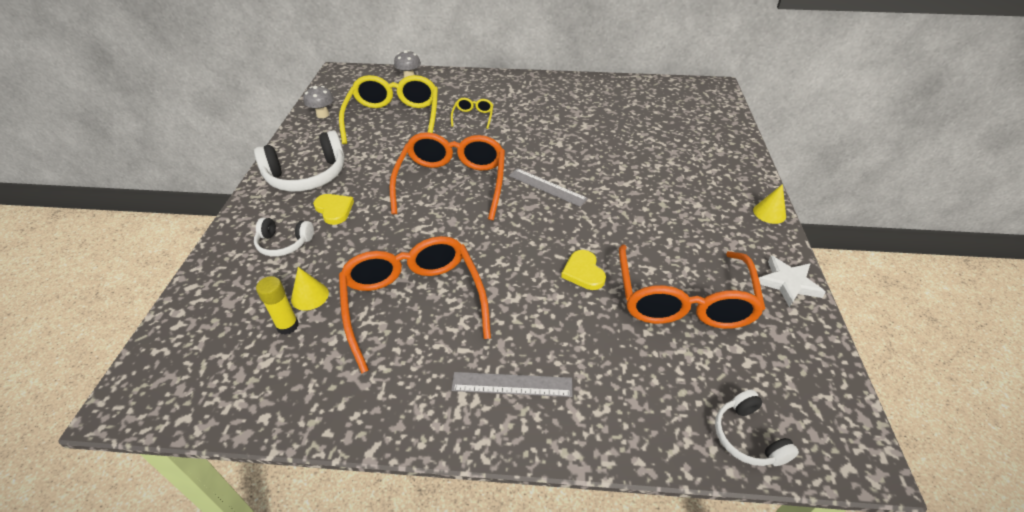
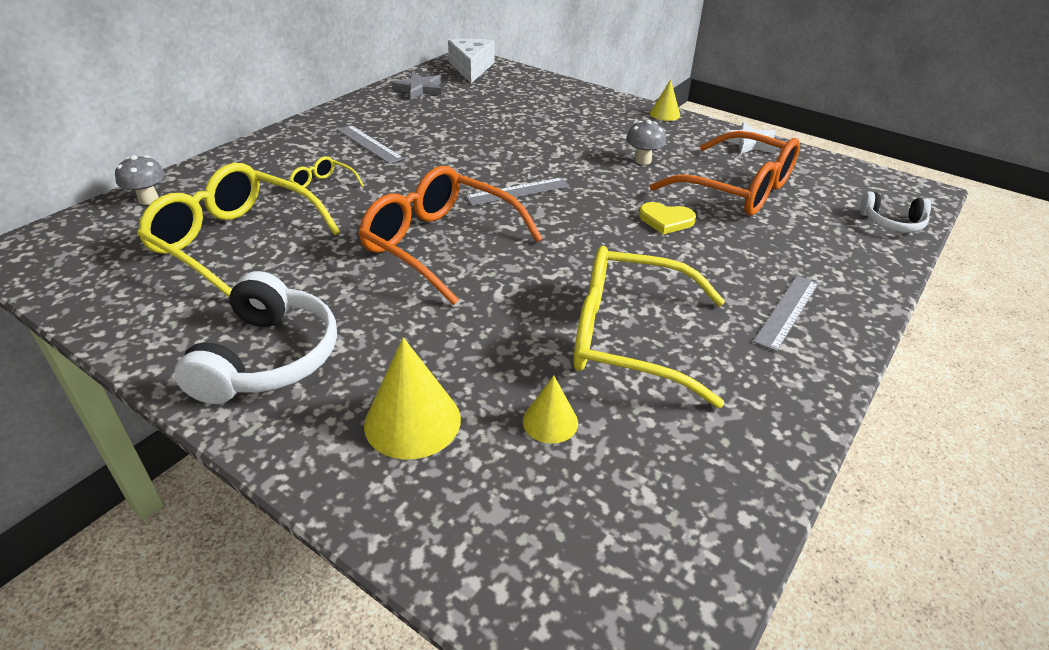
camera: 60 degrees left, 5 degrees down
white headphones [254,218,314,257] -> yellow cone [364,337,461,460]
yellow glue stick [256,276,299,335] -> none
grey mushroom [303,86,334,118] -> grey mushroom moved to [626,120,666,165]
yellow heart [313,194,354,225] -> none
orange glasses [339,236,491,374] -> yellow glasses [573,246,725,408]
none -> grey ruler [337,125,404,164]
none -> grey star [392,72,441,99]
none -> white cheese [448,39,494,83]

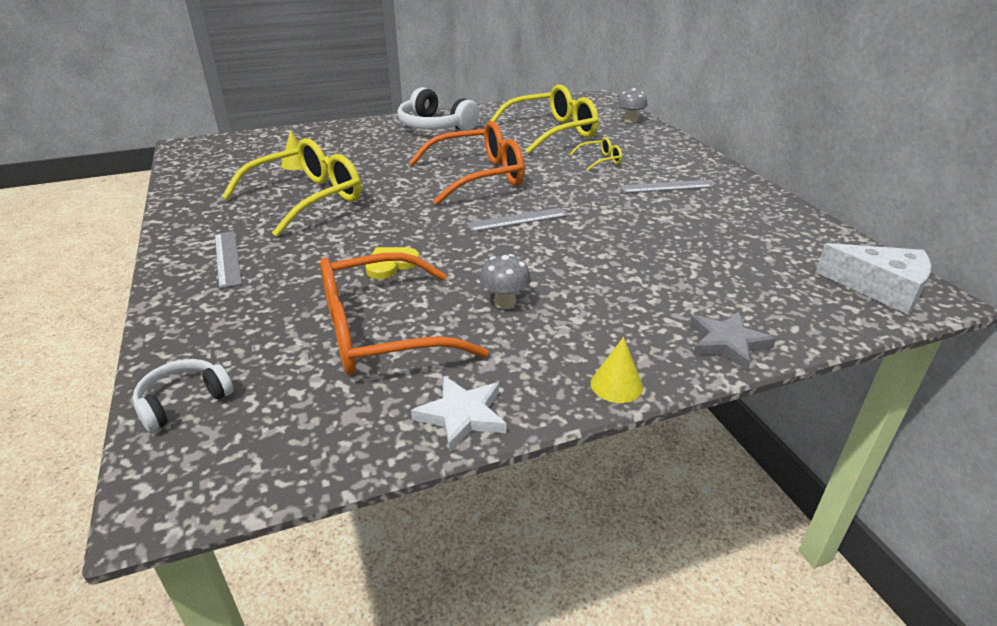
camera: 125 degrees right, 5 degrees down
yellow cone [364,337,461,460] -> none
grey star [392,72,441,99] -> grey star moved to [690,312,776,371]
grey ruler [465,177,570,206] -> grey ruler turned 60 degrees clockwise [466,208,567,232]

